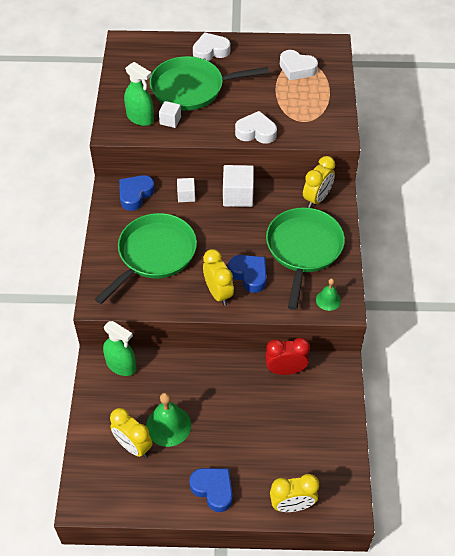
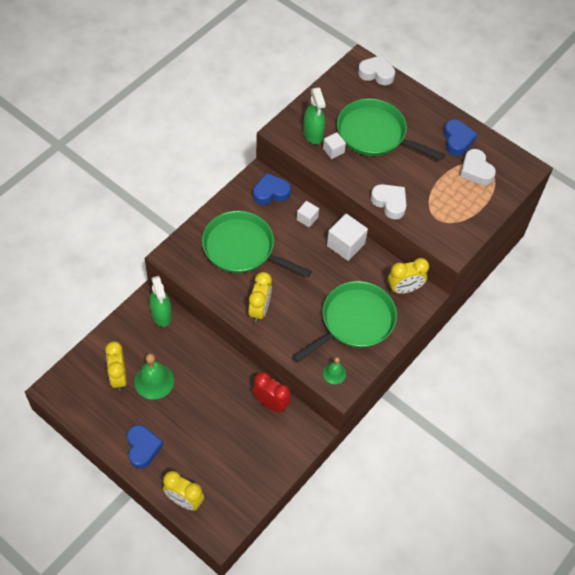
camera: 35 degrees right, 5 degrees up
green pan [95,213,197,304] -> green pan turned 135 degrees counterclockwise [202,211,312,277]
white heart [193,32,230,61] -> white heart moved to [358,55,395,85]
blue heart [229,255,267,293] -> blue heart moved to [443,119,477,156]

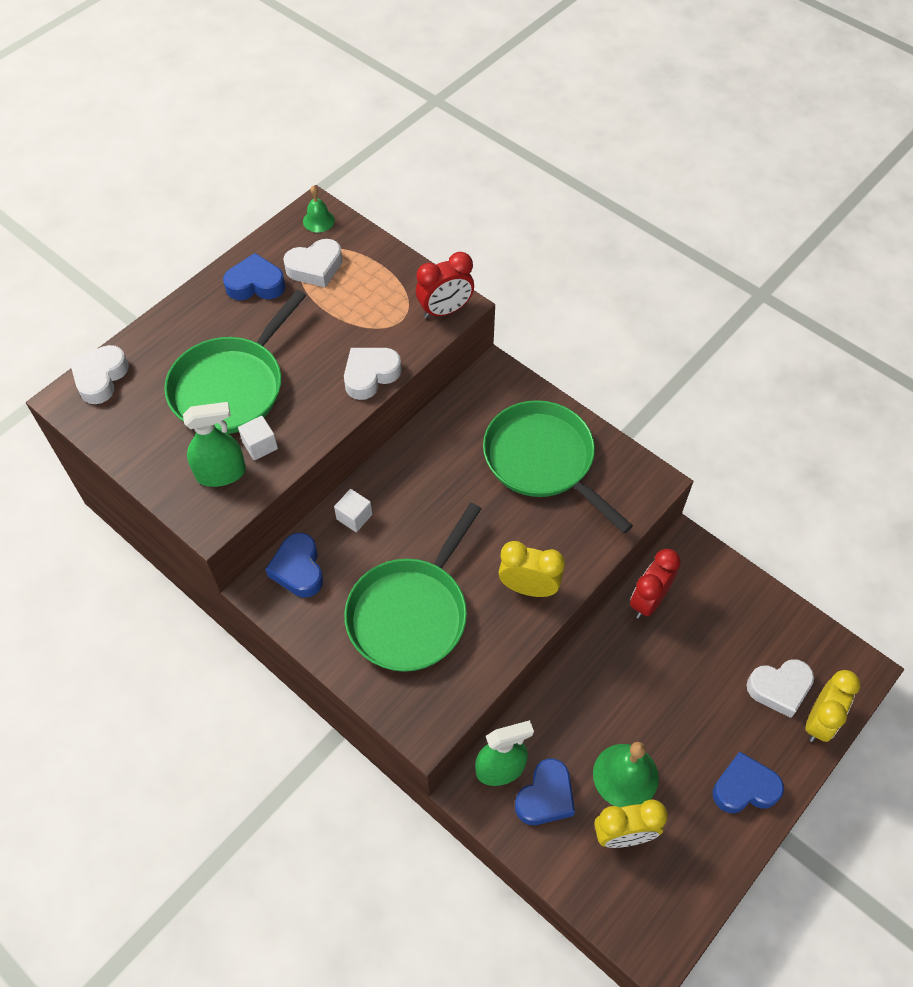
camera: 85 degrees left, 0 degrees up
green bell [323,357,346,384] -> green bell moved to [303,185,335,233]
white cube [327,214,368,261] -> none
yellow clock [388,258,429,294] -> none
none -> red clock [416,252,474,319]
none -> blue heart [515,758,575,825]
none -> white heart [747,659,814,718]

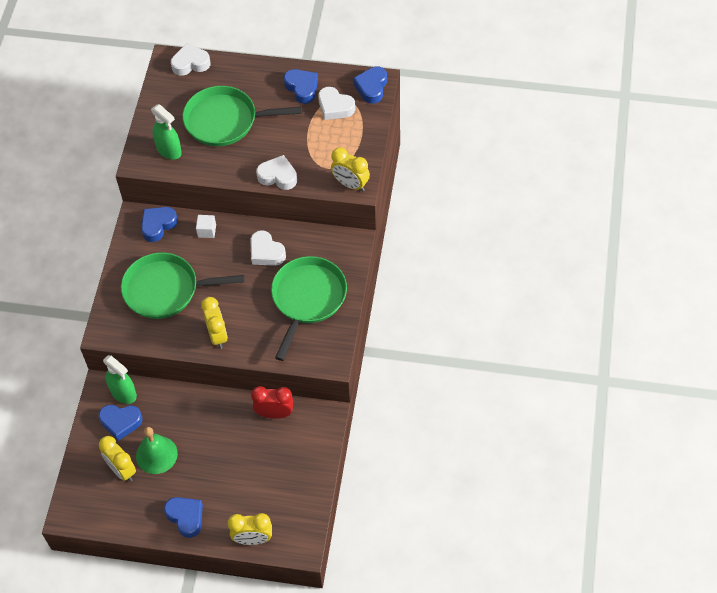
camera: 60 degrees right, 0 degrees up
white cube [238,416,278,460] -> none
green bell [303,185,335,233] -> blue heart [353,67,387,104]
red clock [416,252,474,319] -> yellow clock [331,147,370,191]
white heart [747,659,814,718] -> white heart moved to [250,230,286,266]

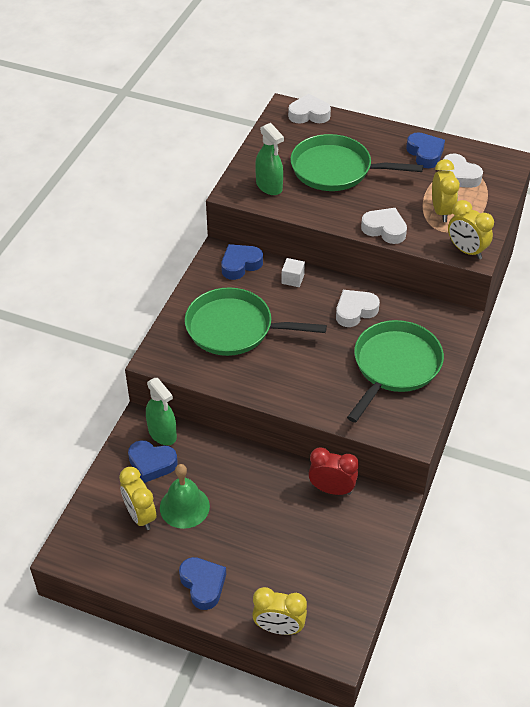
camera: 10 degrees right, 10 degrees down
yellow clock [201,297,228,349] -> yellow clock moved to [432,159,460,222]
white heart [250,230,286,266] -> white heart turned 90 degrees clockwise [336,290,380,327]
blue heart [353,67,387,104] -> none

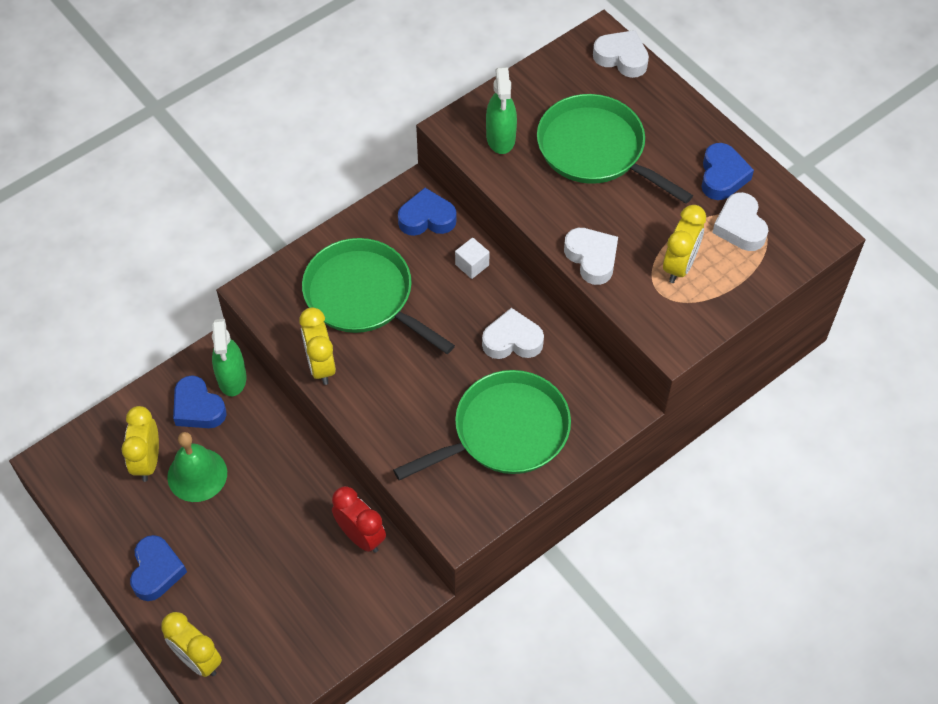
camera: 30 degrees right, 10 degrees up
yellow clock [448,200,494,259] -> yellow clock moved to [299,307,336,385]

